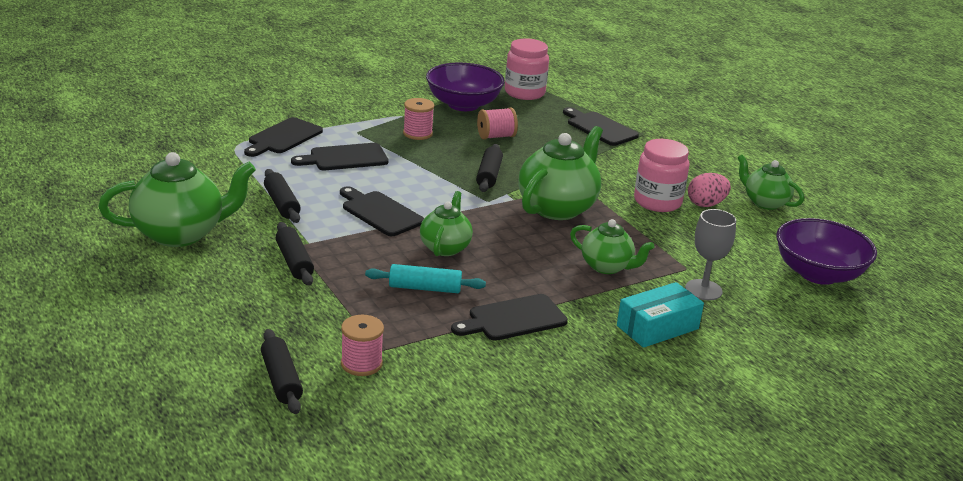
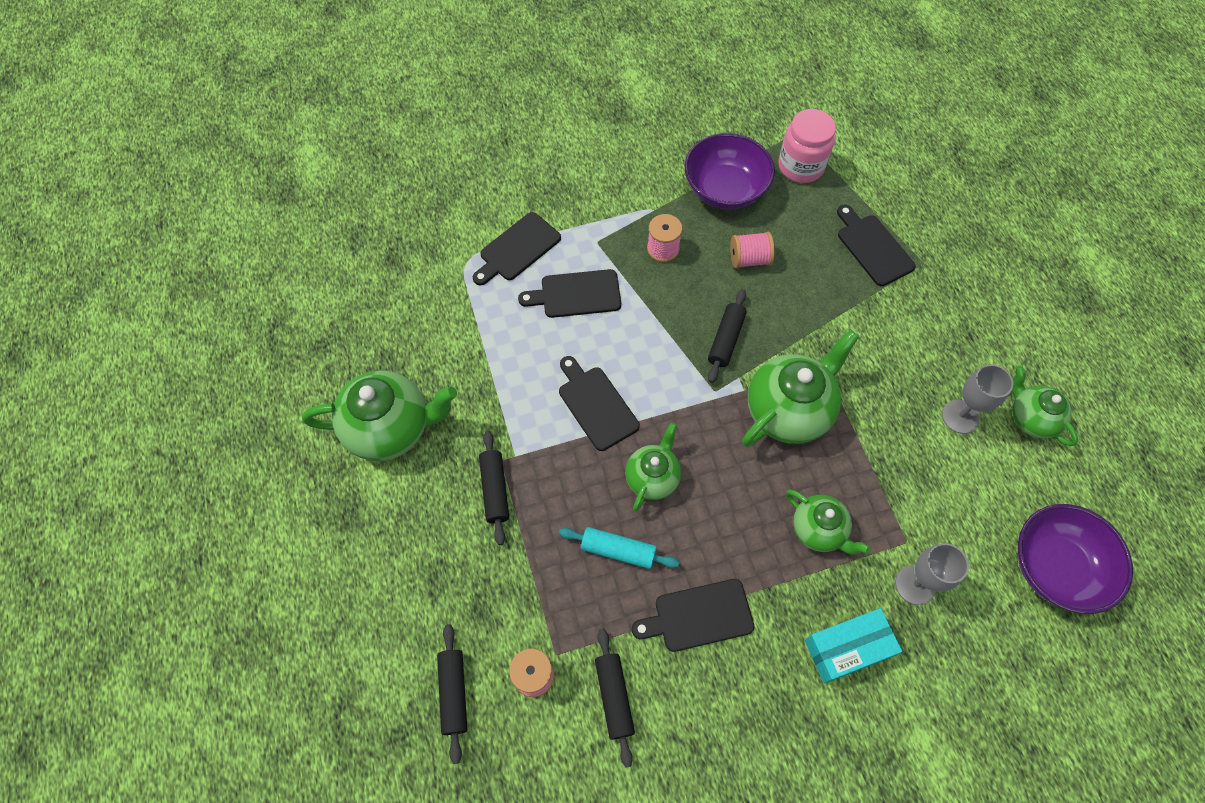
camera: 15 degrees right, 35 degrees up
black rolling pin [264,169,301,223] -> black rolling pin moved to [595,629,635,768]
pink jar [634,139,690,212] -> none
pink egg [688,173,731,207] -> grey goblet [942,364,1013,434]

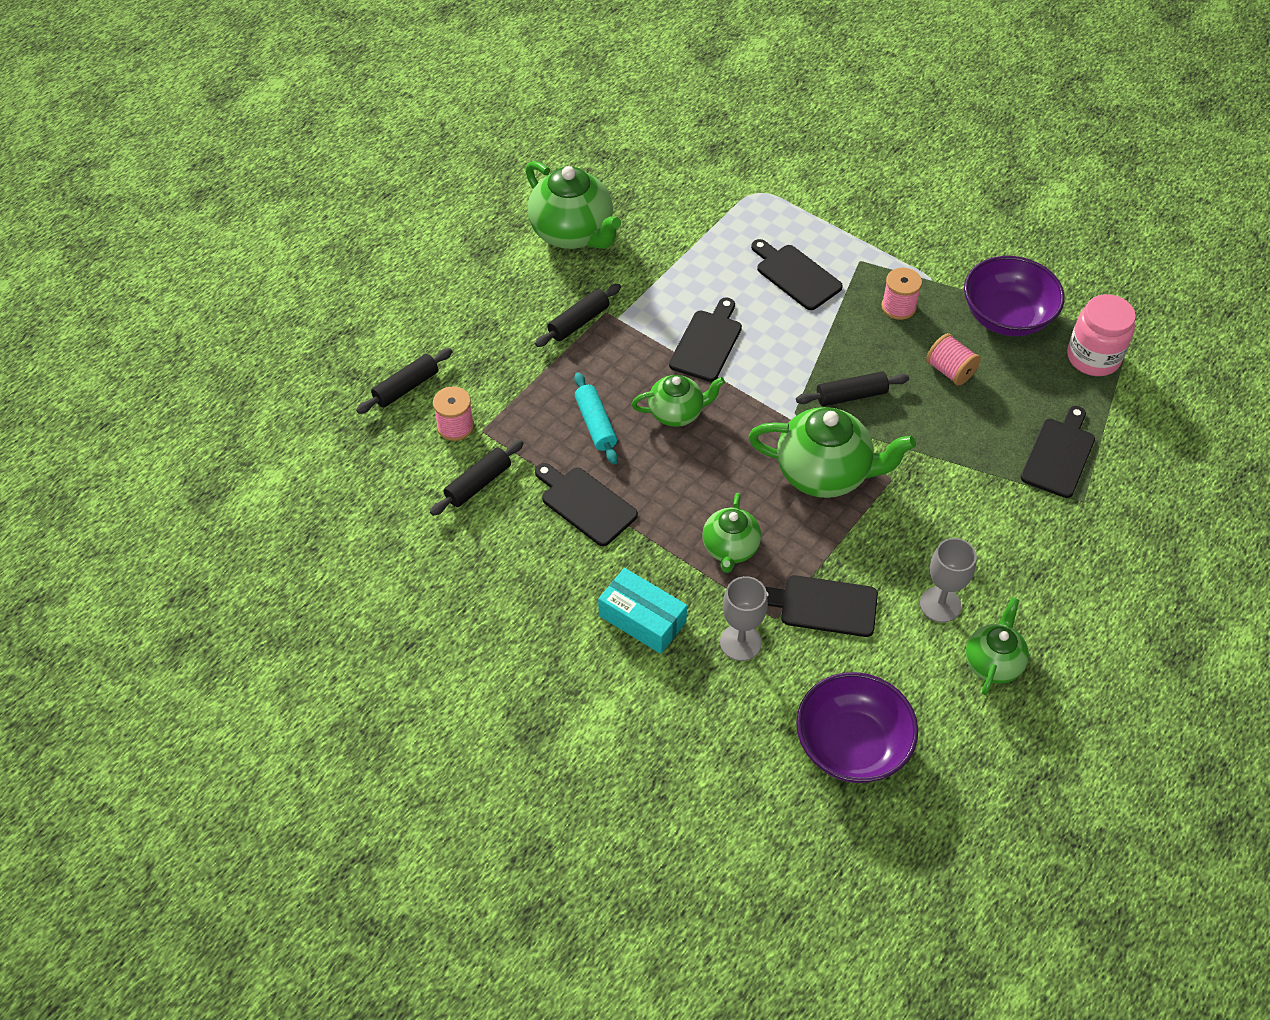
camera: 55 degrees right, 10 degrees down
black cutting board [473,212,561,286] -> black cutting board moved to [765,575,878,637]

